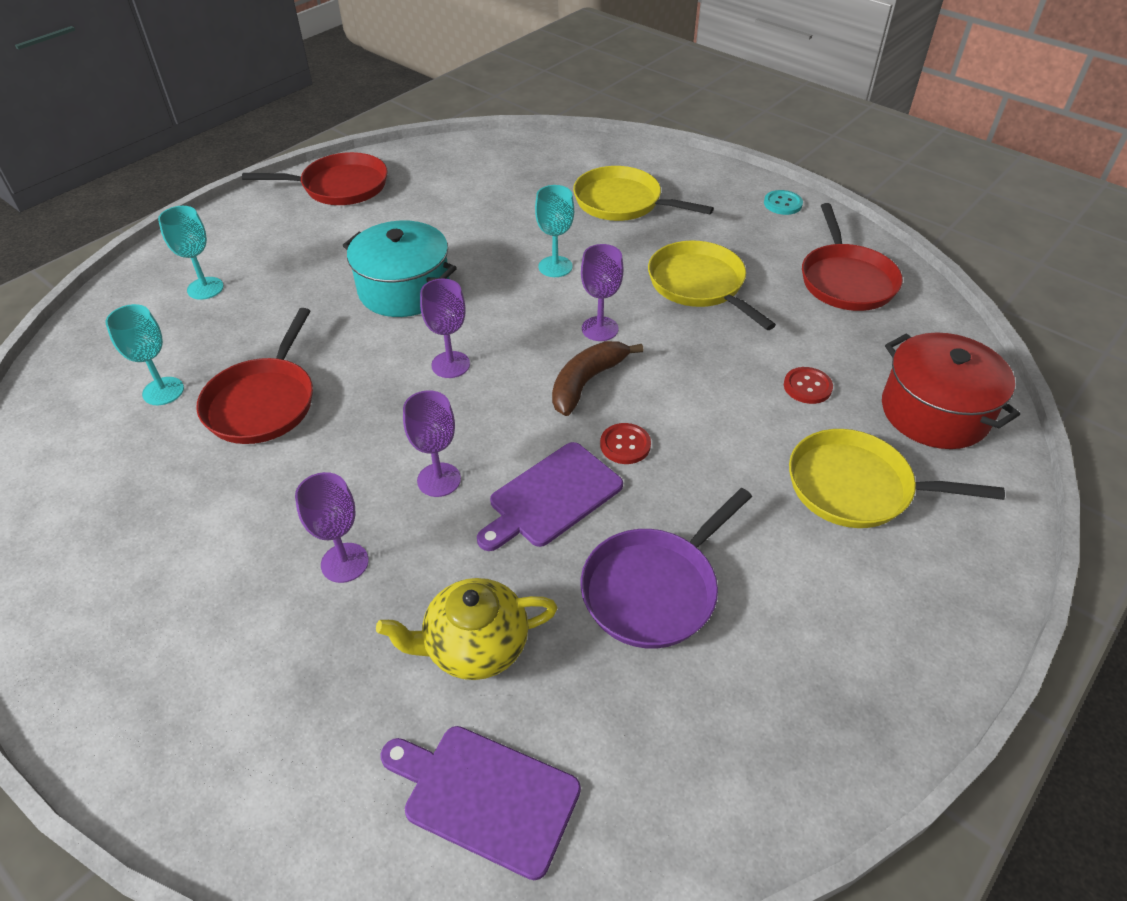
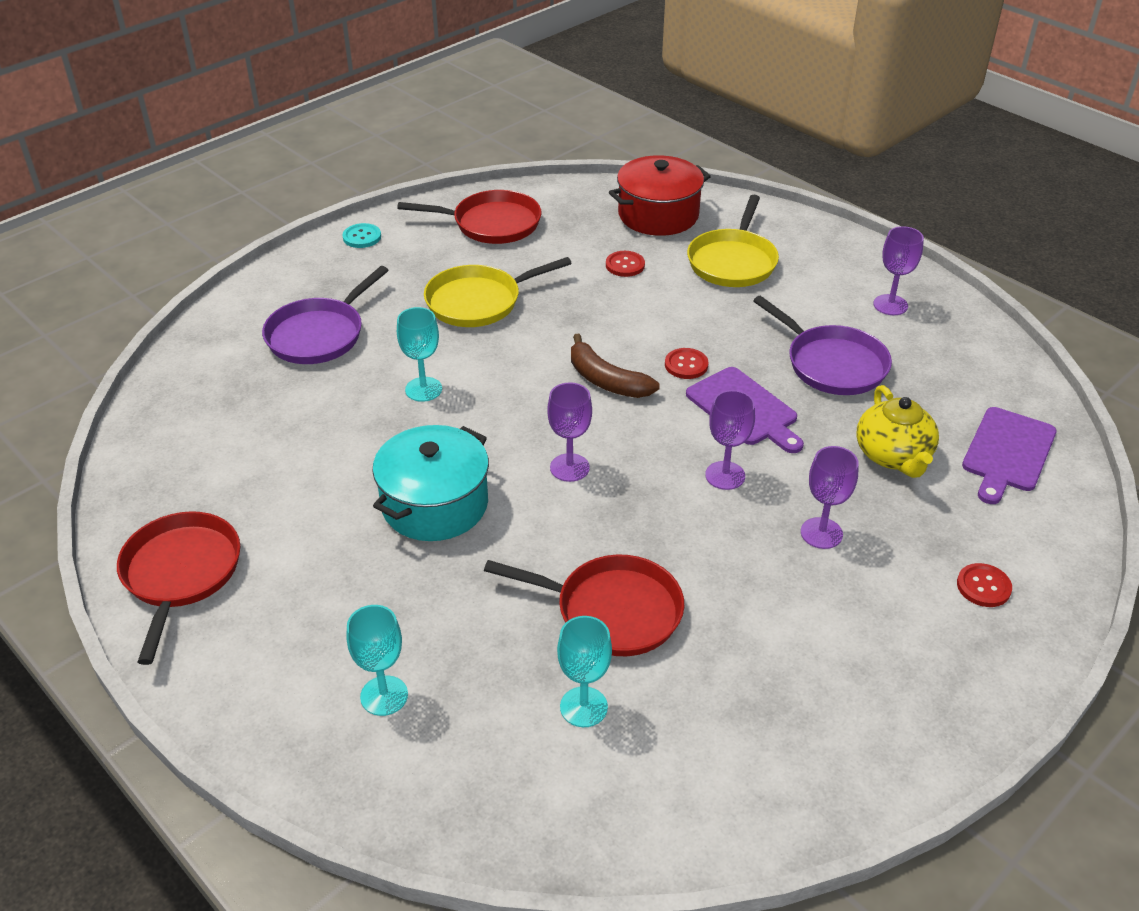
camera: 85 degrees left, 5 degrees down
yellow pan [573,166,714,221] -> purple pan [262,266,389,364]
purple goblet [581,244,623,341] -> purple goblet moved to [873,226,924,315]
none -> red button [957,563,1012,607]

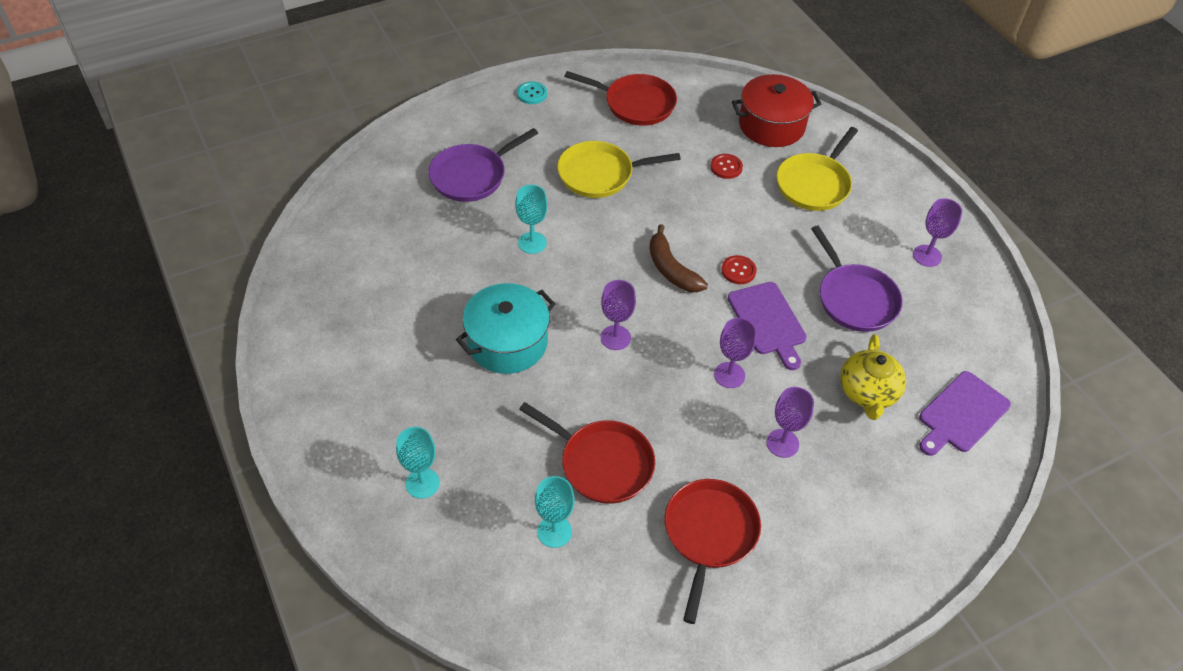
camera: 15 degrees right, 10 degrees up
red pan [117,511,240,665] -> red pan moved to [665,479,761,624]
red button [957,563,1012,607] -> none

